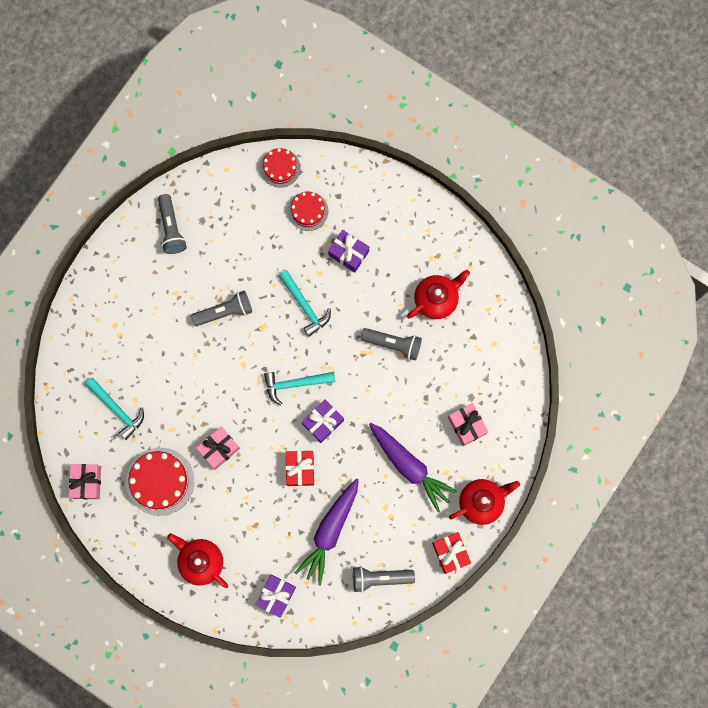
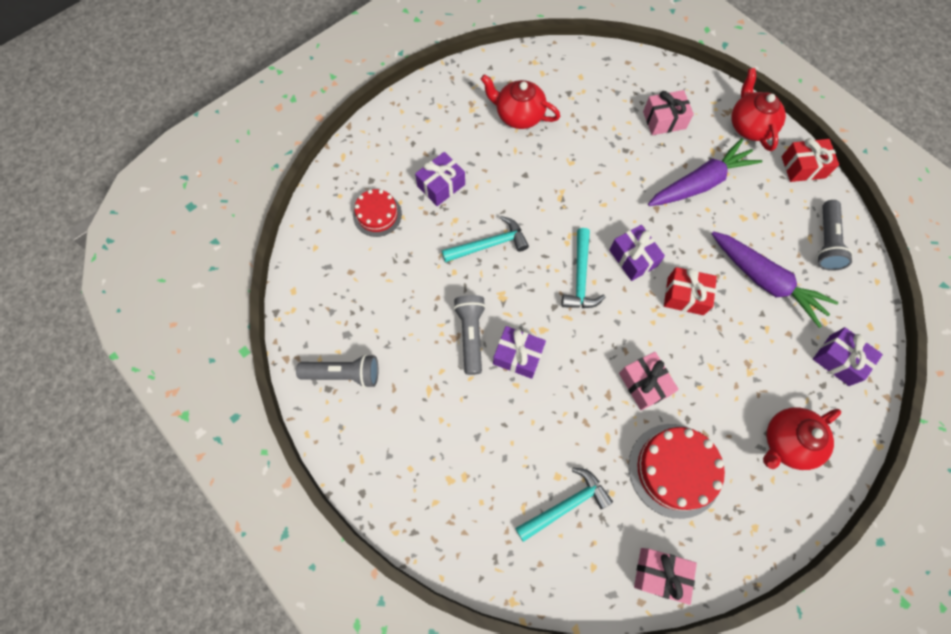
camera: 75 degrees left, 10 degrees down
red cake [260,148,301,188] -> none
grey flashlight [360,328,422,361] -> none
red teapot [407,270,470,319] -> red teapot turned 45 degrees counterclockwise [481,74,560,129]
none -> purple gift [493,326,546,379]

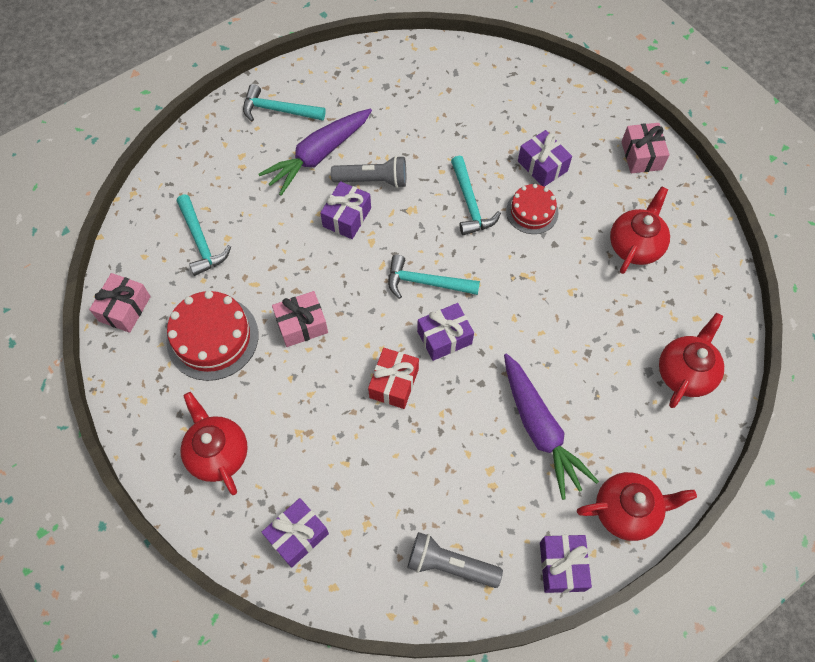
camera: 95 degrees right, 5 degrees down
grey flashlight [296,354,378,388] -> none
red cake [353,189,402,237] -> red cake moved to [506,184,558,234]
pink gift [643,90,694,135] -> pink gift moved to [621,123,670,173]
purple carrot [712,231,838,328] -> purple carrot moved to [258,109,372,196]
red gift [782,138,839,182] -> purple gift [540,535,592,593]
none -> turquoise hammer [243,84,326,121]
none -> red teapot [659,313,724,408]

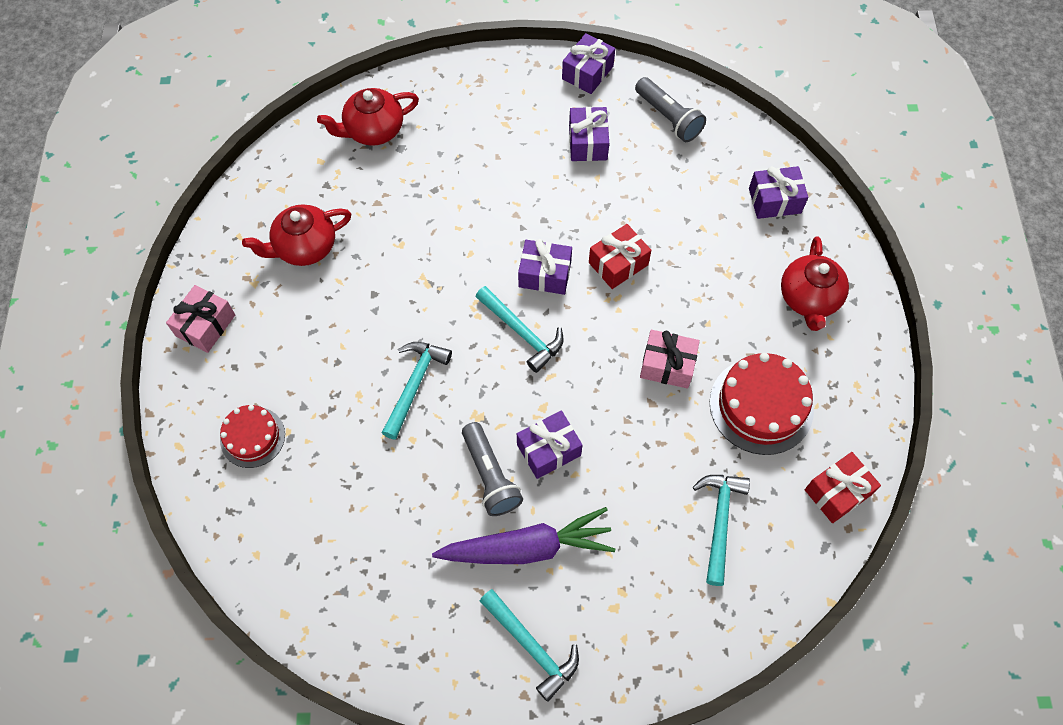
camera: 145 degrees left, 0 degrees up
pink gift [89,273,151,333] -> red gift [805,452,881,523]
grey flashlight [331,156,406,188] -> grey flashlight turned 150 degrees counterclockwise [462,422,523,516]
purple carrot [504,354,599,500] -> none
red cake [506,184,558,234] -> red cake moved to [220,405,285,468]
purple gift [518,130,572,187] -> purple gift moved to [569,107,609,161]
red teapot [577,472,697,541] -> none

